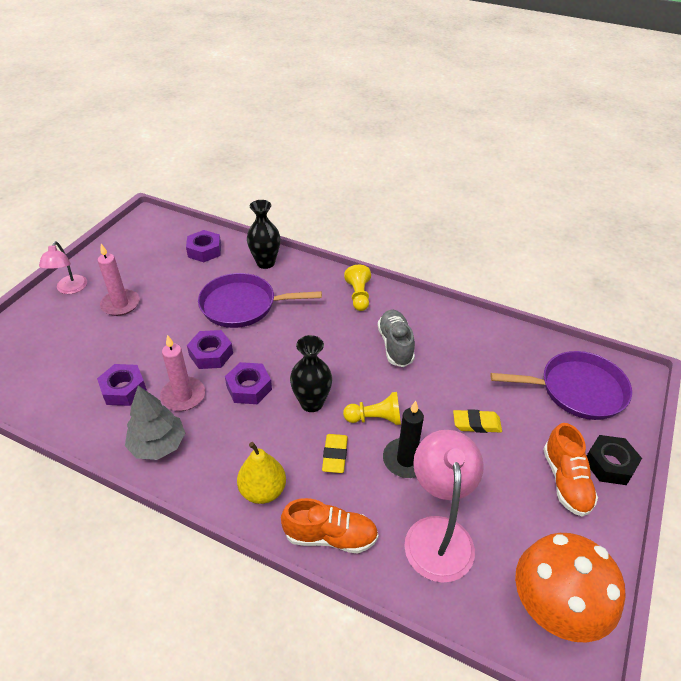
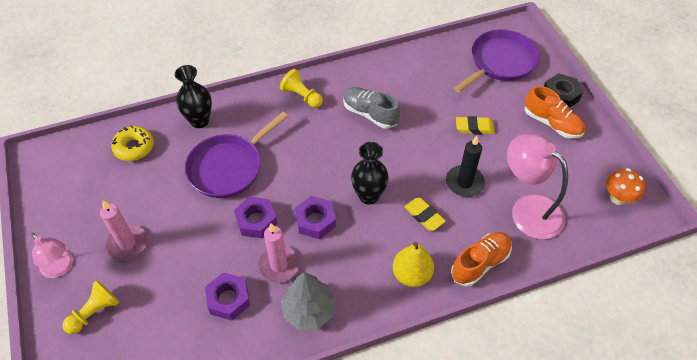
camera: 45 degrees left, 10 degrees up
purple nut [186,230,221,262] -> yellow donut [111,125,154,161]
yellow pawn [343,392,401,425] -> yellow pawn moved to [62,280,119,334]
yellow eraser [453,409,502,433] -> yellow eraser turned 45 degrees clockwise [456,116,495,135]
orange mushroom [515,533,625,642] -> orange mushroom [606,168,645,205], size x0.53

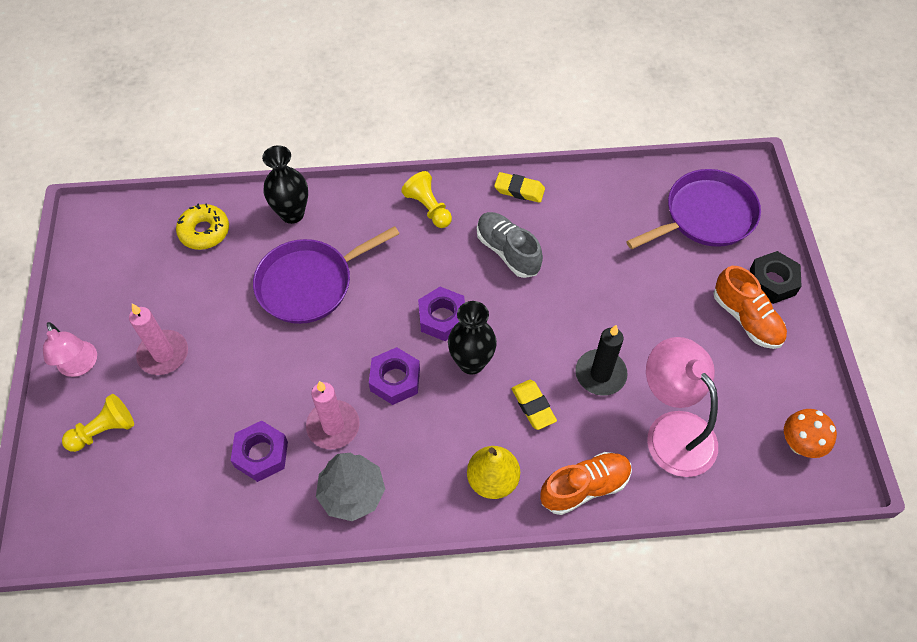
camera: 15 degrees right, 5 degrees up
purple nut [234,197,277,239] -> purple nut moved to [418,287,465,341]
yellow eraser [456,116,495,135] -> yellow eraser moved to [494,172,545,203]

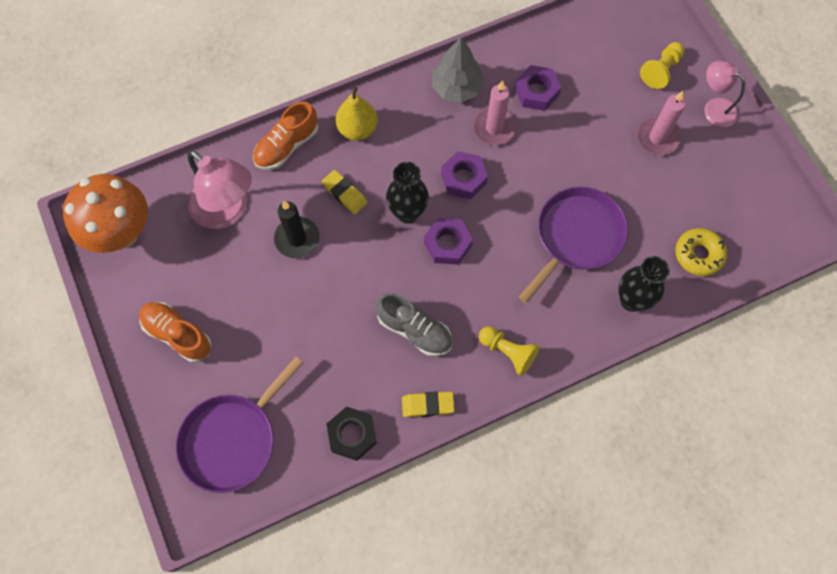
camera: 160 degrees right, 10 degrees up
black nut [750,251,801,304] -> black nut moved to [326,407,377,461]
orange mushroom [784,409,837,458] -> orange mushroom [63,174,148,253], size x1.87

